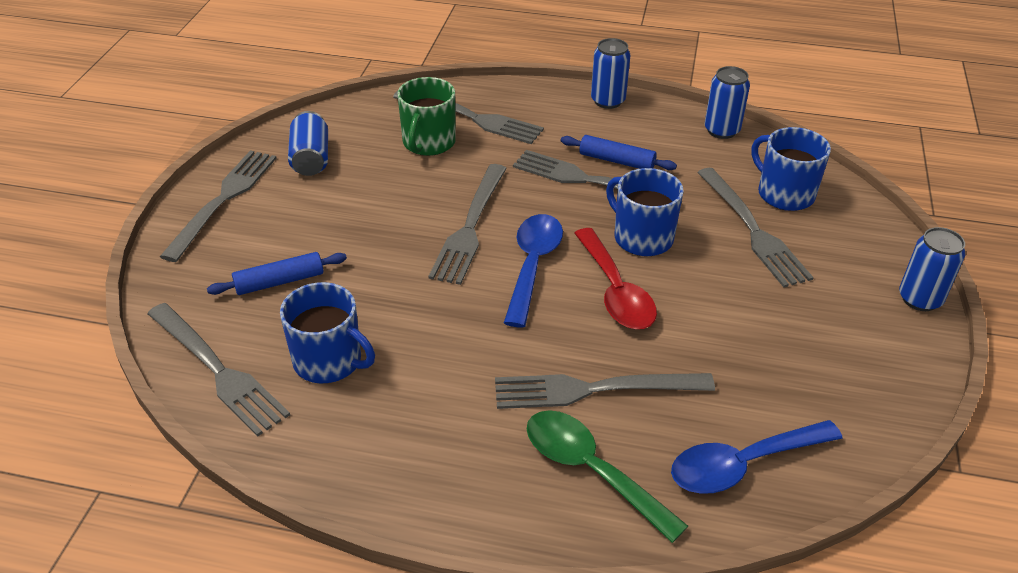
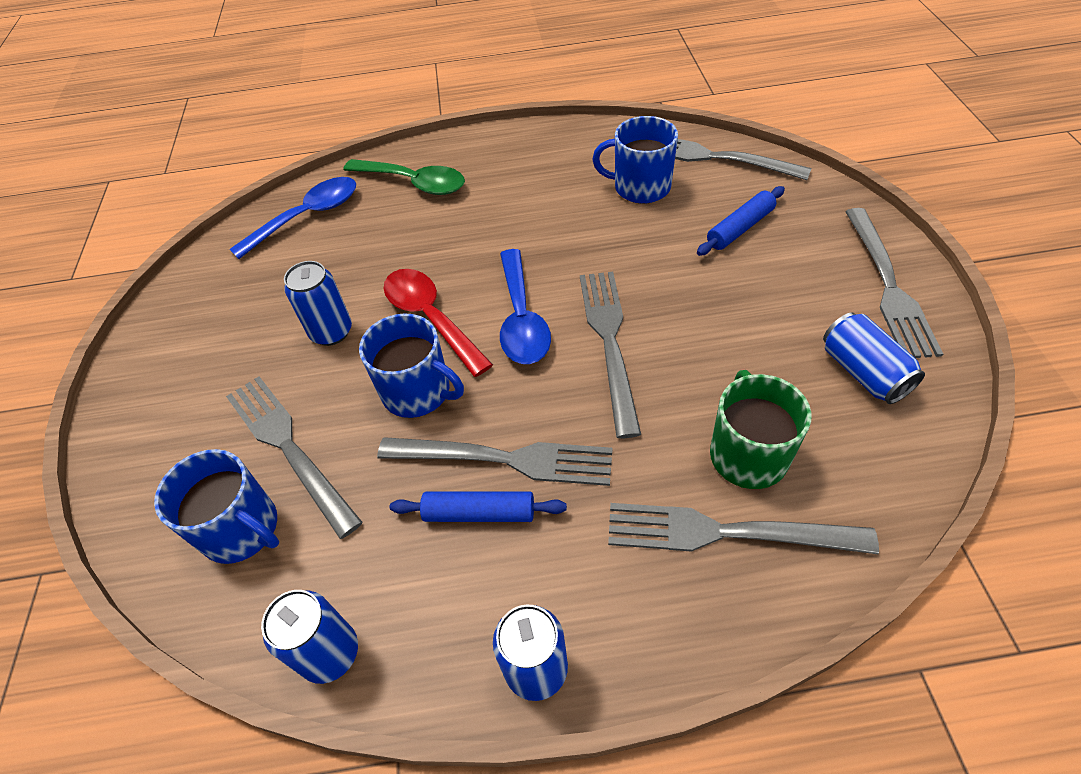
camera: 165 degrees right, 10 degrees up
grey fork [495,373,715,409] -> none
blue can [899,227,965,311] -> blue can moved to [284,261,352,346]

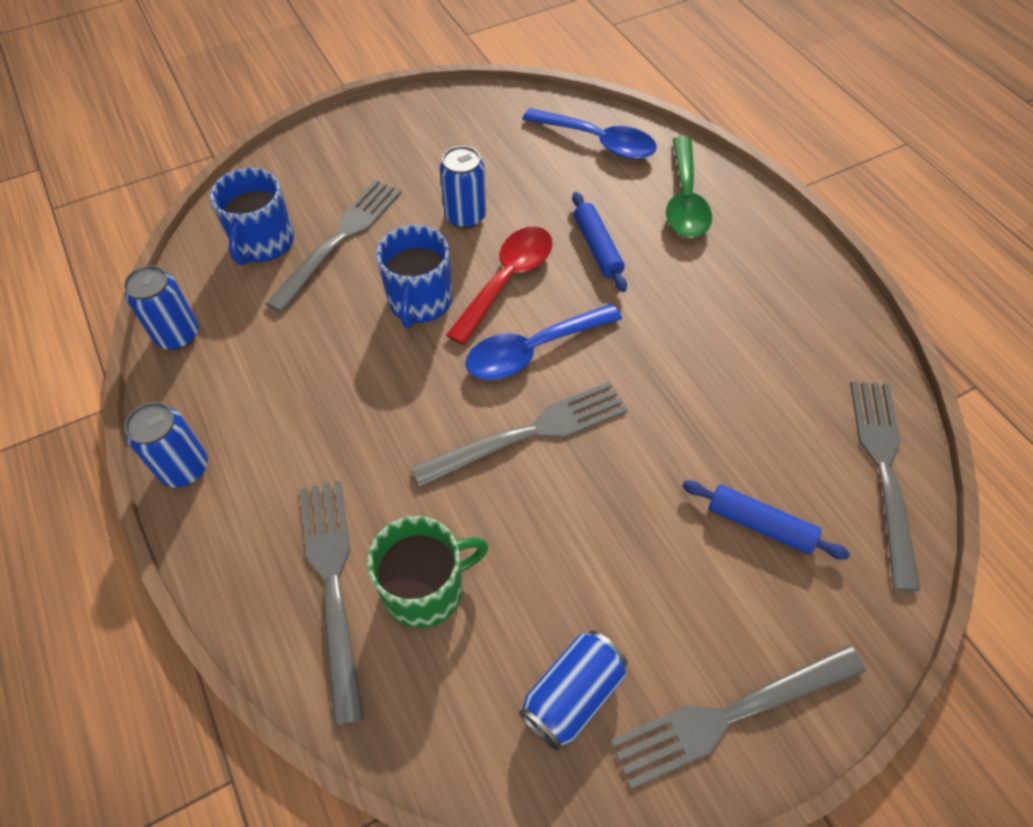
camera: 65 degrees right, 5 degrees up
grey fork [377,437,613,486] -> none
blue rolling pin [390,491,567,522] -> blue rolling pin moved to [572,192,627,292]
blue mug [592,116,678,204] -> none

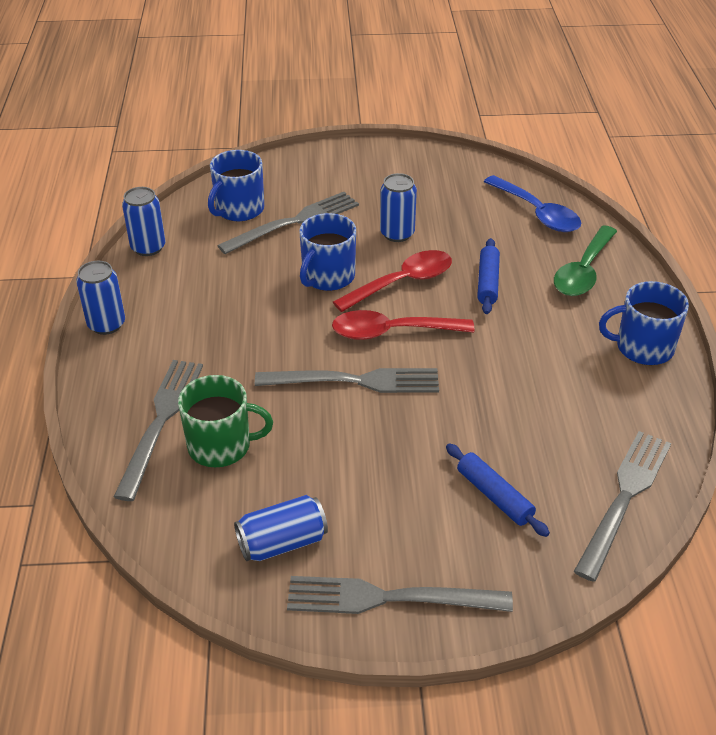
camera: 25 degrees right, 15 degrees down
blue spoon [465,304,622,380] -> red spoon [332,310,475,340]
none -> blue mug [599,281,689,365]

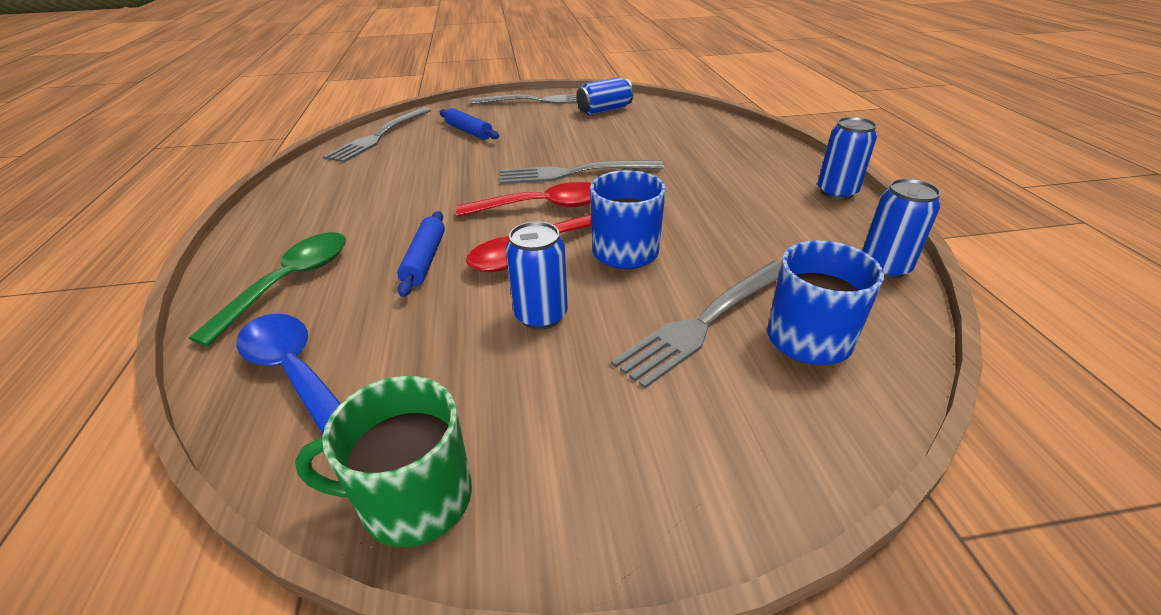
camera: 175 degrees right, 5 degrees down
grey fork [113,360,203,501] -> none
green mug [178,375,273,467] -> green mug moved to [295,376,472,547]
blue mug [599,281,689,365] -> none

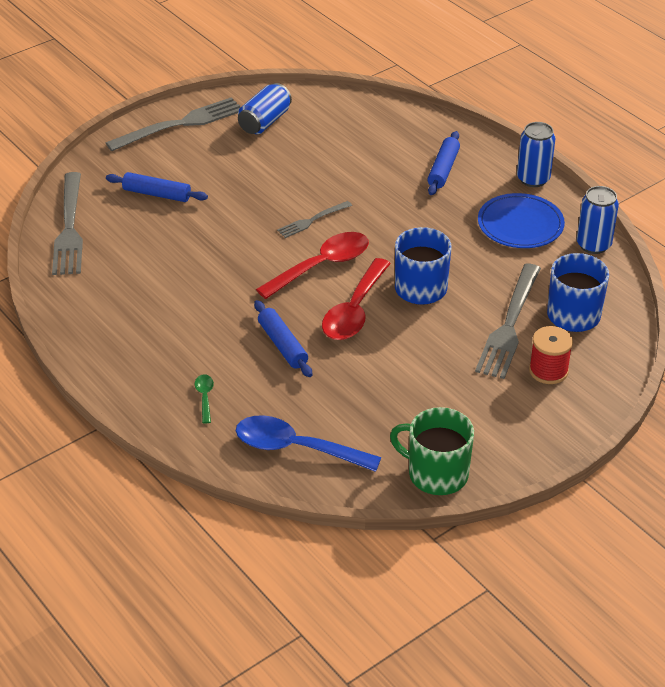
camera: 30 degrees left, 5 degrees up
green spoon [189,232,346,347] -> green spoon [195,374,214,424], size x0.45
green mug [295,376,472,547] -> green mug turned 60 degrees clockwise [390,407,474,495]
grey fork [500,160,664,185] -> grey fork [277,201,352,238], size x0.53
blue can [506,221,568,330] -> none
none -> blue rolling pin [427,131,460,195]
none -> blue plate [478,193,565,248]
none -> red spool [529,326,573,384]

